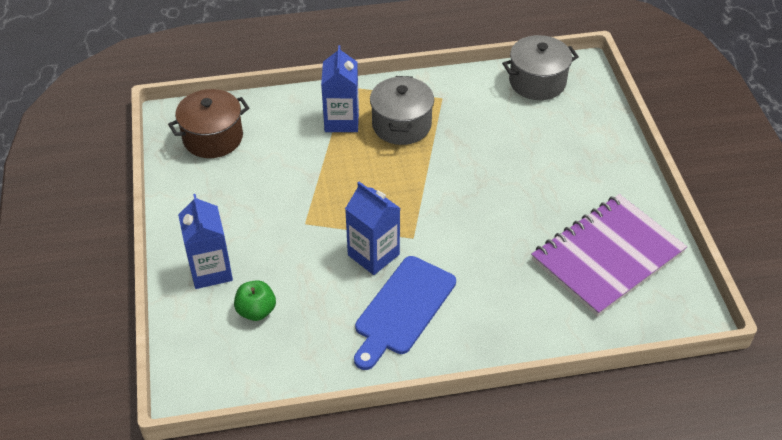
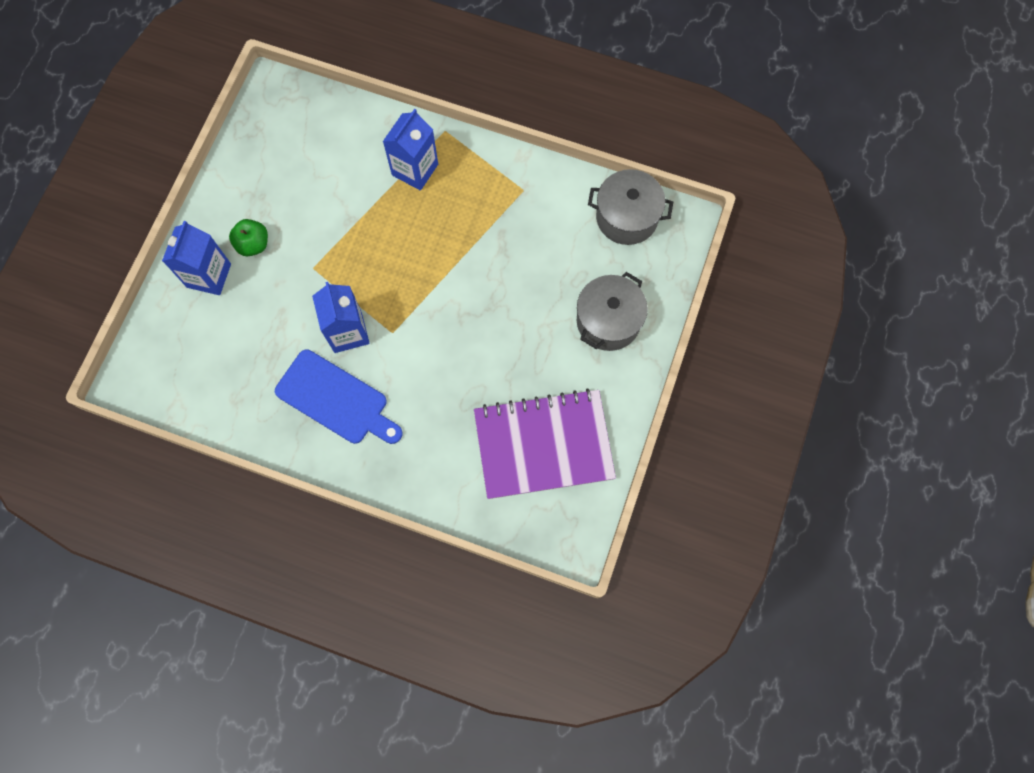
camera: 30 degrees right, 25 degrees up
brown pot [168,89,249,158] -> none
green apple [234,281,276,321] -> green apple moved to [229,219,268,256]
blue cutting board [354,256,456,370] -> blue cutting board turned 120 degrees counterclockwise [275,349,403,444]
grey pot [370,76,434,145] -> grey pot moved to [577,272,648,351]

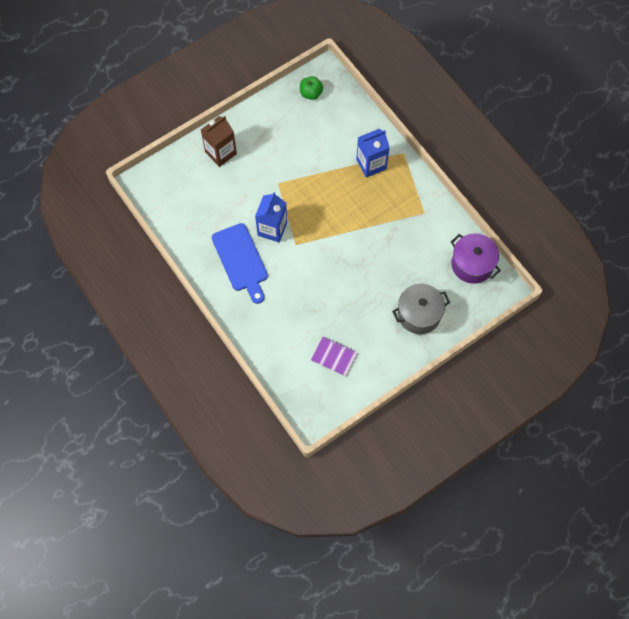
camera: 35 degrees right, 5 degrees down
blue carton [162,221,231,295] -> brown carton [201,116,237,167]
green apple [229,219,268,256] -> green apple moved to [300,76,323,100]
purple notebook [474,389,616,499] -> purple notebook [311,336,358,377], size x0.46
grey pot [588,169,673,245] -> purple pot [451,233,501,284]

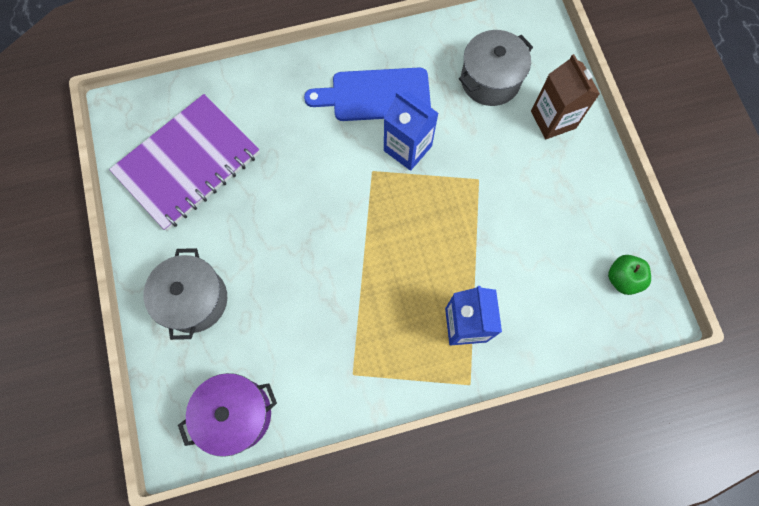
camera: 110 degrees right, 5 degrees up
purple notebook [311,336,358,377] -> purple notebook [109,94,260,231], size x2.17
none -> grey pot [459,30,533,106]

